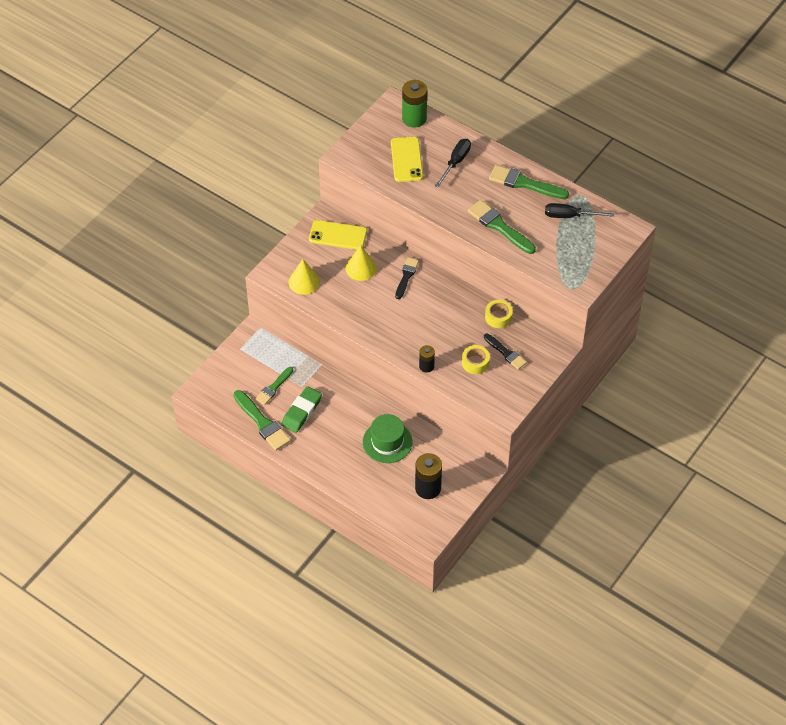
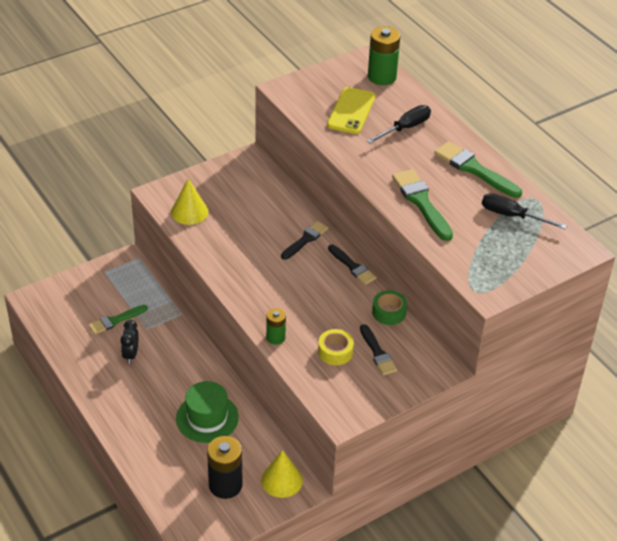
camera: 20 degrees right, 10 degrees down
green brush [233,390,291,451] -> none
green eraser [281,386,322,433] -> black clock [120,320,138,364]
yellow phone [309,220,367,250] -> none
yellow cone [345,245,377,281] -> yellow cone moved to [261,450,303,498]
black battery [419,345,435,373] -> green battery [266,308,286,345]
yellow tape [485,300,513,328] -> green tape [372,290,407,325]
none -> black brush [328,245,377,285]

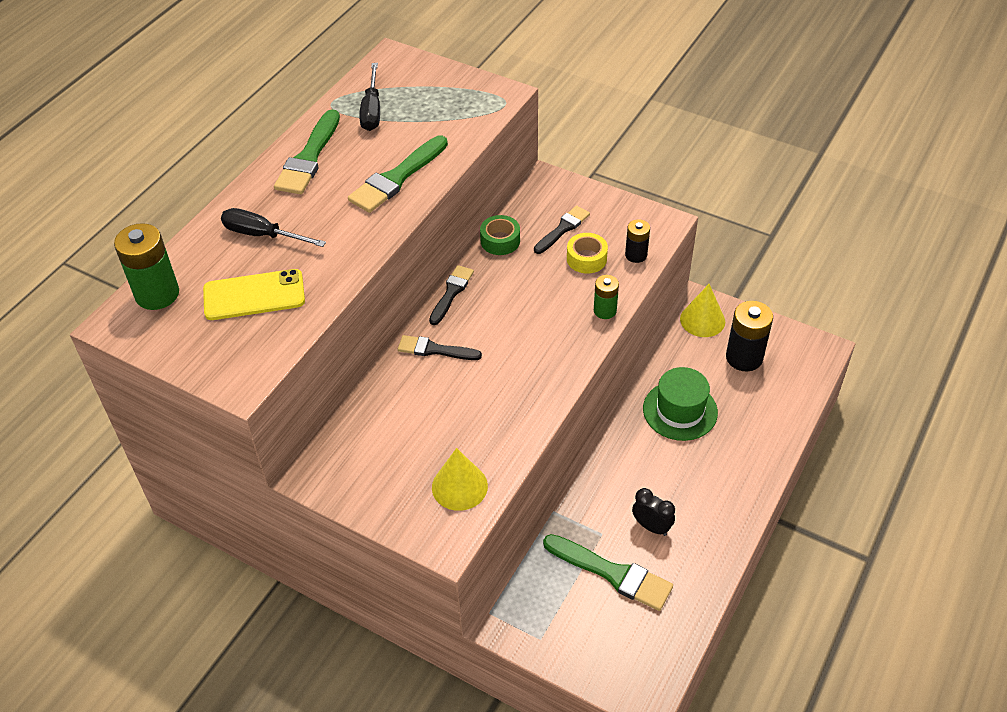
camera: 115 degrees left, 5 degrees up
green brush [89,305,148,335] -> green brush [543,534,673,611], size x1.56
black clock [120,320,138,364] -> black clock turned 120 degrees counterclockwise [632,488,675,536]
none -> black battery [625,219,650,263]

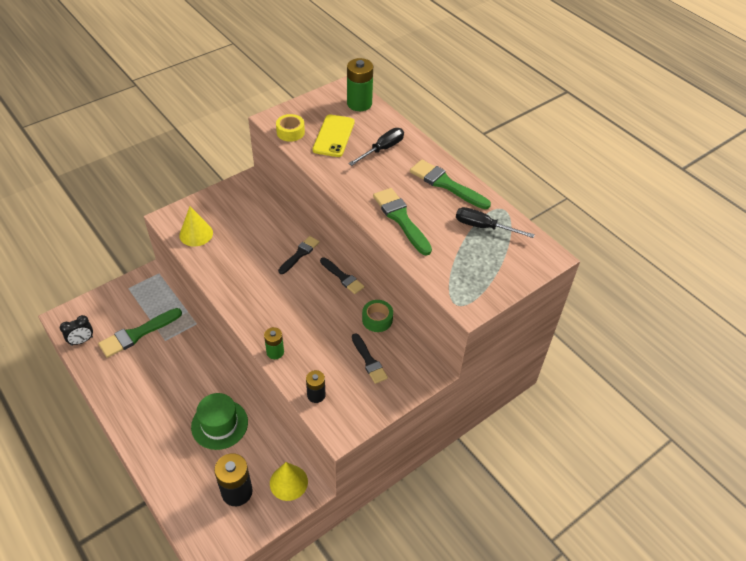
camera: 110 degrees right, 0 degrees up
yellow tape [567,233,608,274] -> yellow tape moved to [276,114,305,142]
black clock [632,488,675,536] -> black clock moved to [60,315,93,346]

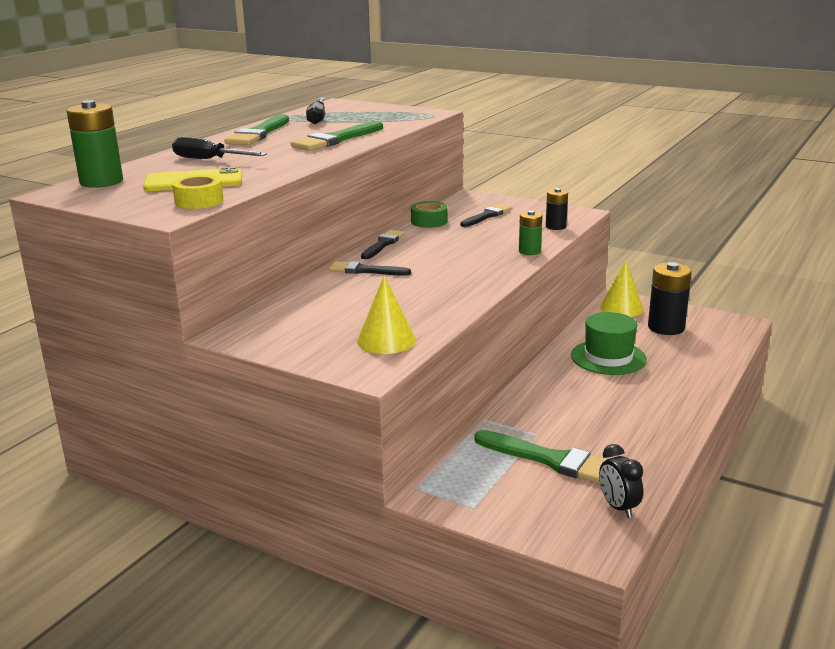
camera: 110 degrees left, 25 degrees down
black clock [60,315,93,346] -> black clock turned 150 degrees counterclockwise [599,444,643,518]

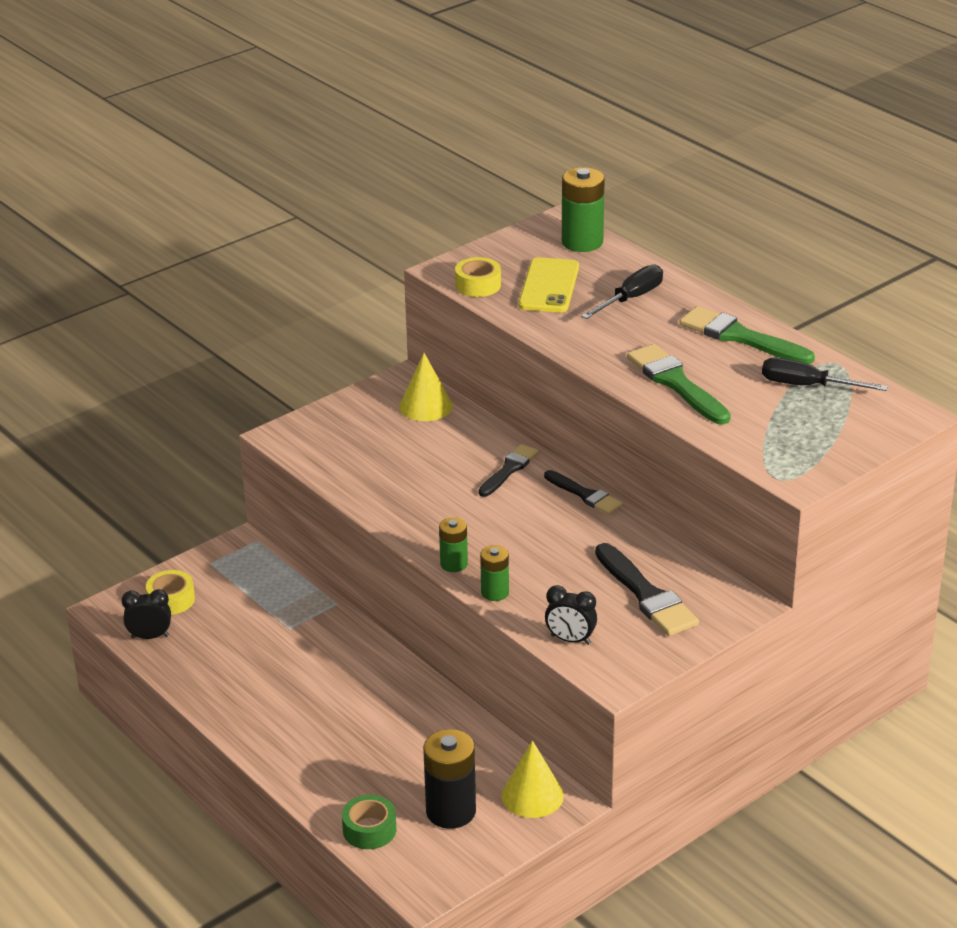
camera: 110 degrees right, 10 degrees up
yellow cone [357,275,416,354] -> yellow cone moved to [399,353,453,421]
green tape [411,201,448,228] -> green tape moved to [342,795,396,849]
black brush [460,204,511,227] -> black brush [595,543,699,636], size x1.56
green brush [474,430,607,484] -> none
black battery [546,188,568,230] -> black clock [545,585,597,645]
green hat [571,312,647,375] -> none
none -> yellow tape [146,570,195,615]
none -> green battery [439,517,468,572]

